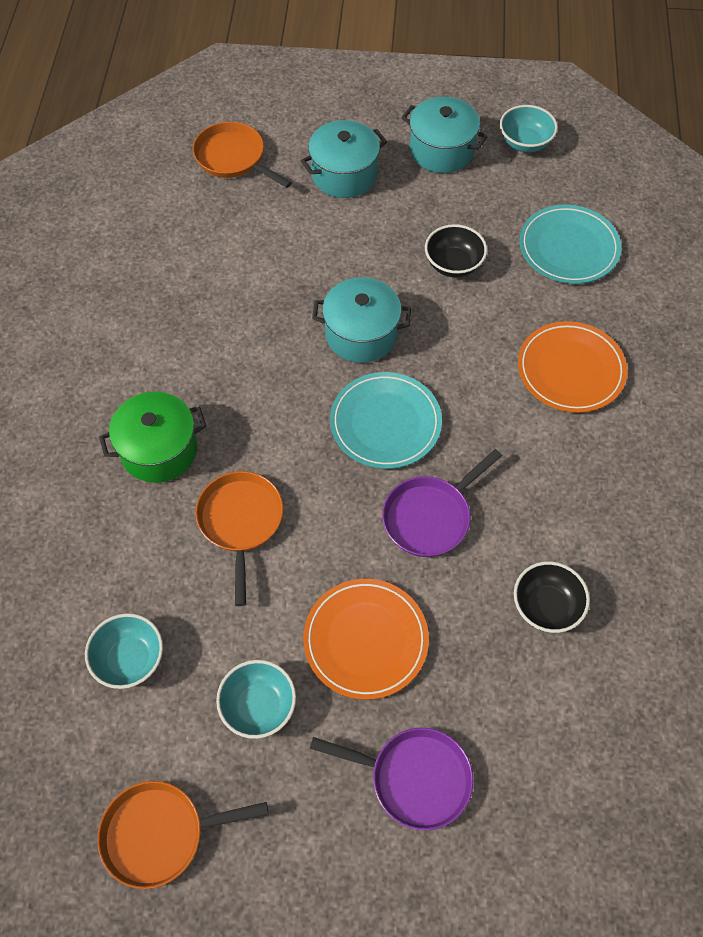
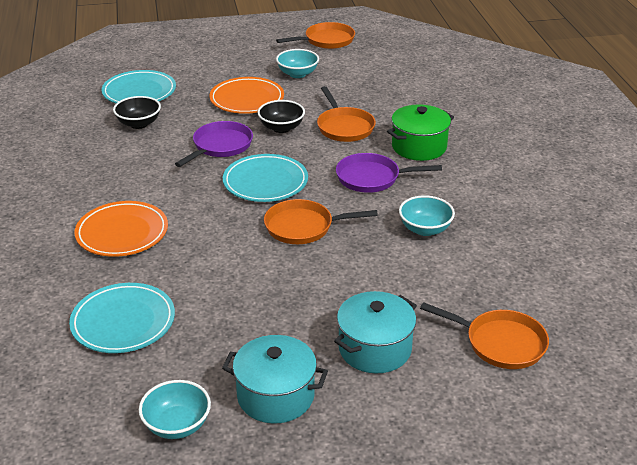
camera: 165 degrees right, 25 degrees down
turquoise bowl [85,613,163,689] -> turquoise bowl moved to [399,195,455,236]
purple pan [310,728,473,830] -> purple pan moved to [336,153,442,193]
turquoise pot [312,277,411,363] -> orange pan [264,199,378,244]
black bowl [425,224,487,277] -> black bowl moved to [257,100,305,133]
none -> turquoise plate [102,70,176,103]

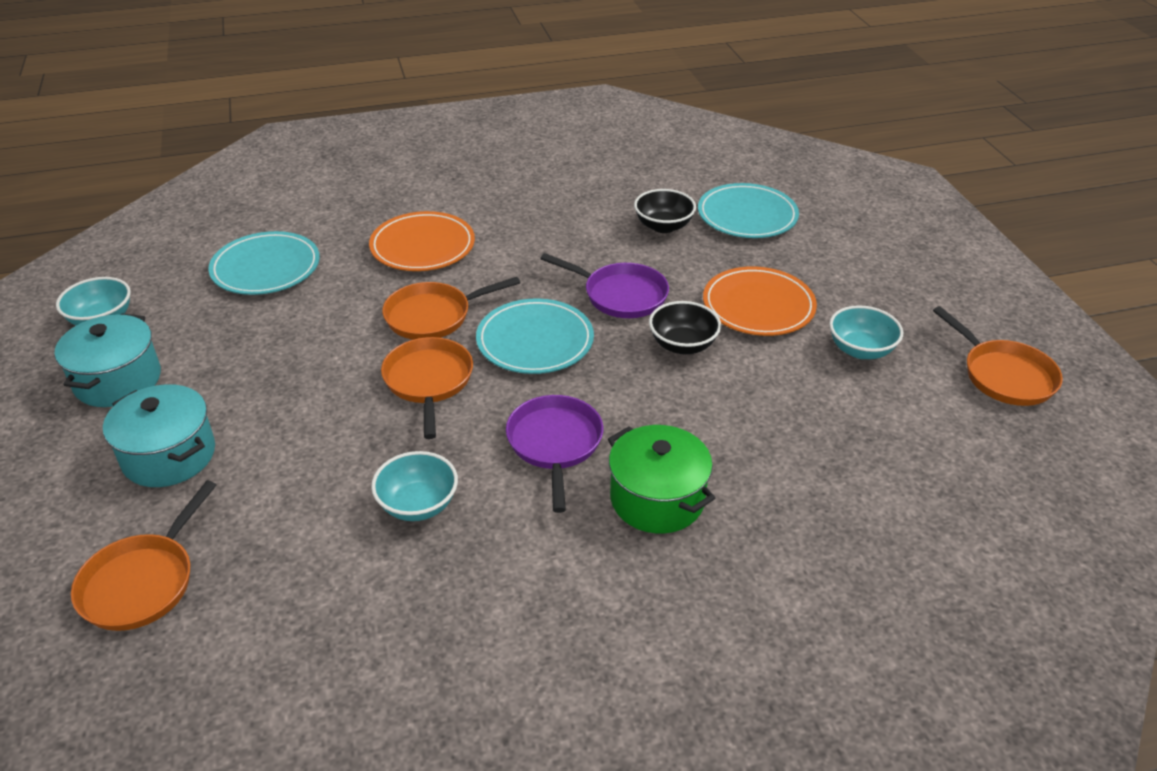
camera: 85 degrees right, 5 degrees up
orange pan [317,86,376,142] -> orange pan moved to [382,277,520,340]

